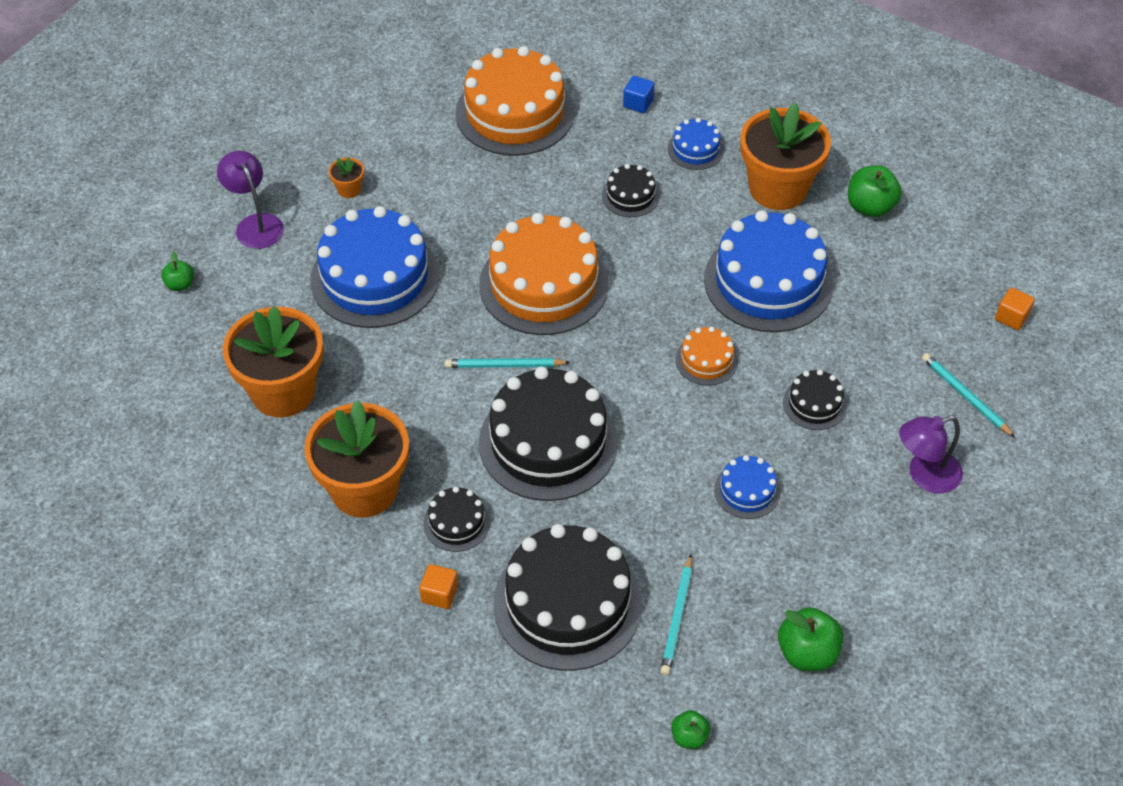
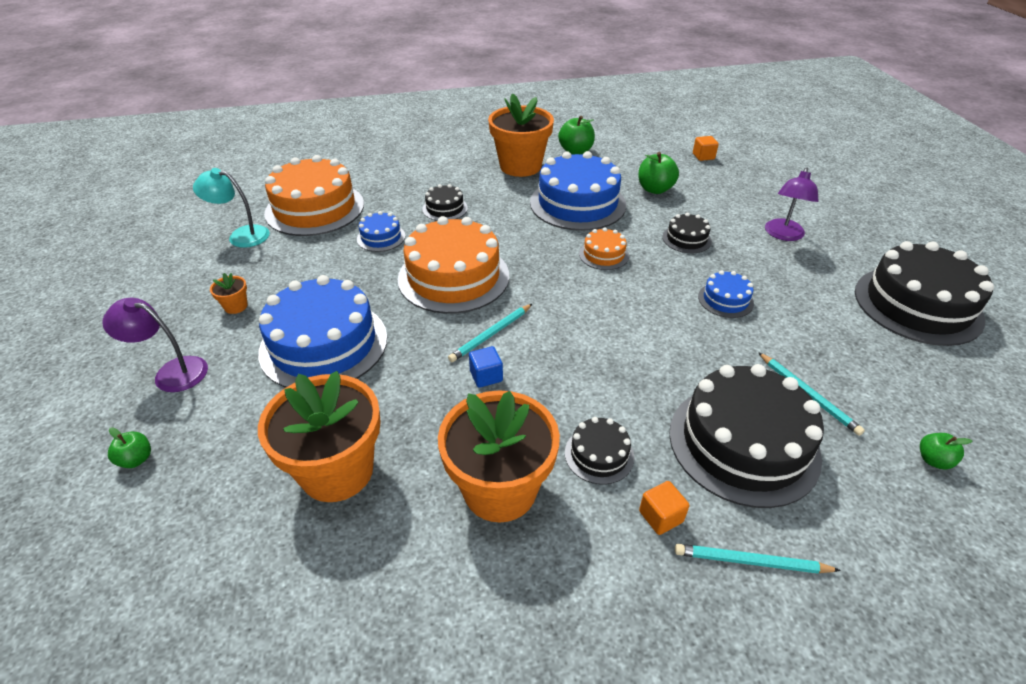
camera: 45 degrees left, 10 degrees down
black cake [479,367,618,501] -> black cake moved to [855,241,994,346]
blue cube [623,76,655,113] -> blue cube moved to [469,346,503,388]
blue cake [668,118,724,170] -> blue cake moved to [357,211,405,252]
green apple [778,607,843,671] -> green apple moved to [638,152,679,194]
turquoise pencil [922,353,1015,437] -> turquoise pencil moved to [675,544,841,574]
none -> turquoise lamp [193,168,270,248]

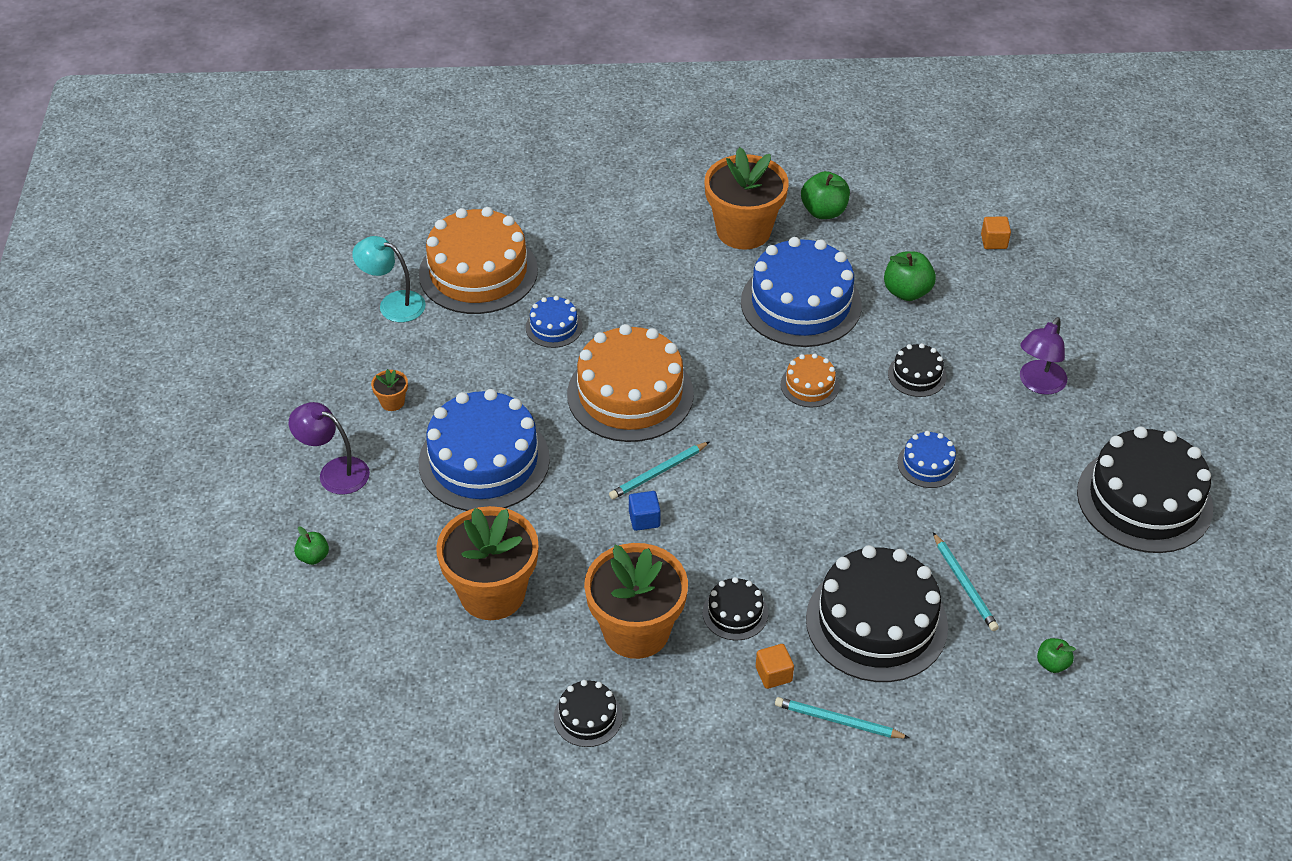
camera: 10 degrees right, 5 degrees up
black cake [422,184,468,221] -> black cake moved to [554,680,622,747]

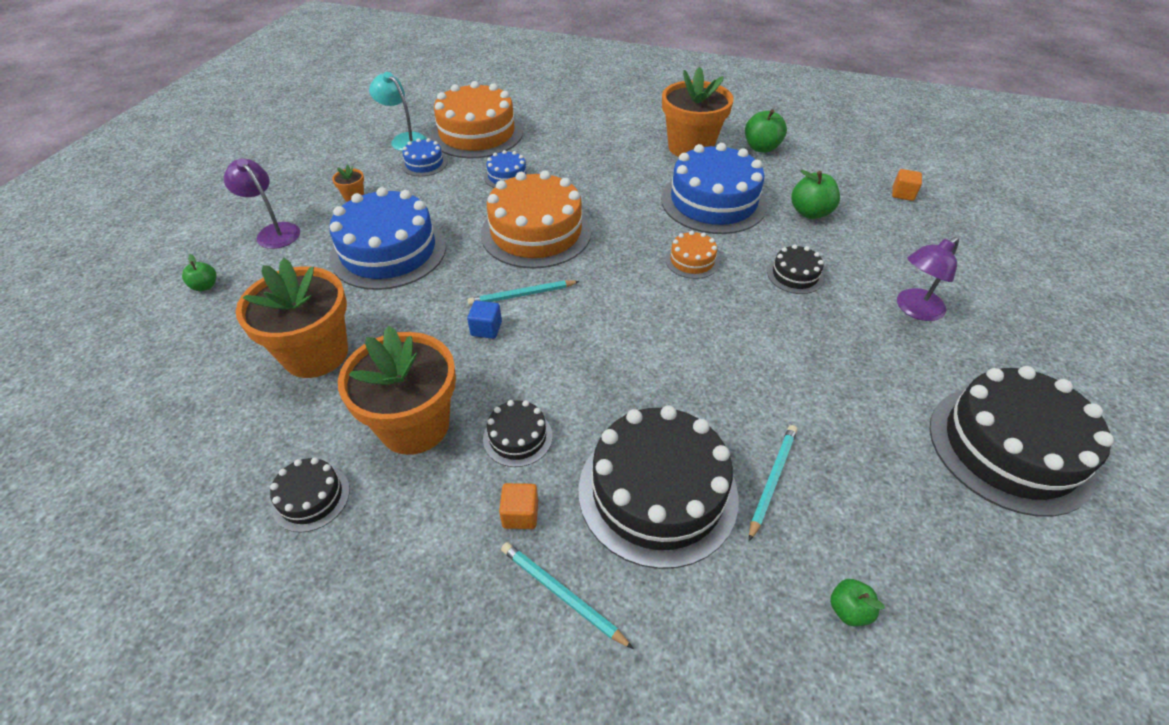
camera: 20 degrees right, 0 degrees up
blue cake [897,431,959,488] -> blue cake moved to [401,138,447,177]
turquoise pencil [933,532,999,631] -> turquoise pencil turned 150 degrees counterclockwise [749,425,797,541]

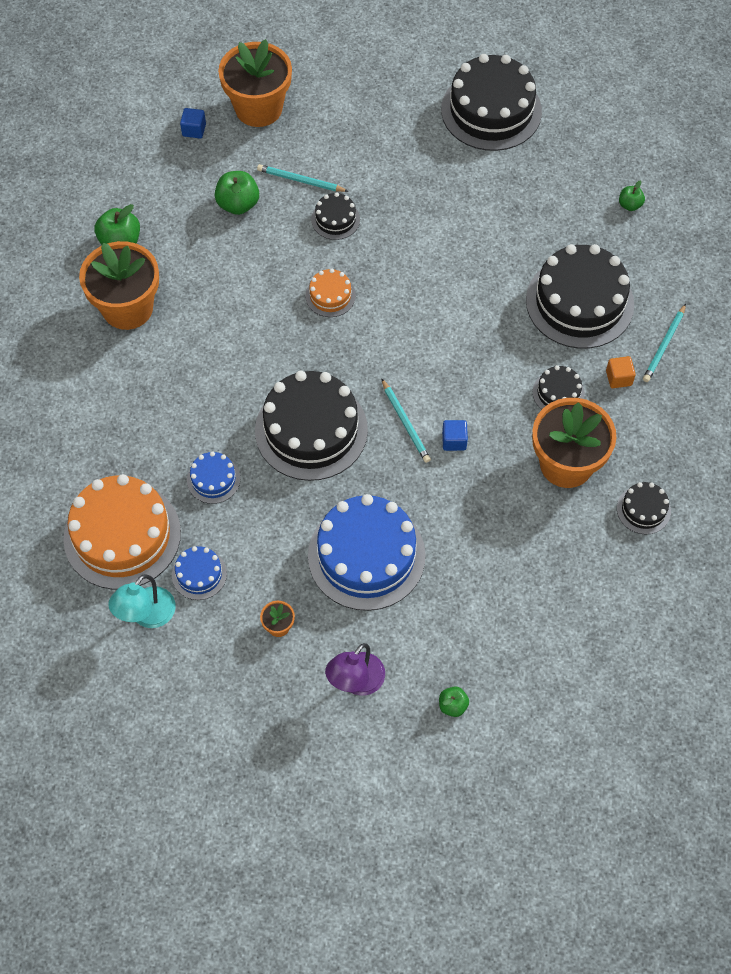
camera: 100 degrees left, 15 degrees up
orange flower pot [236,258,348,378] -> orange flower pot moved to [218,39,292,127]
orange cake [481,171,592,269] -> black cake [255,371,368,481]
blue cake [661,143,767,234] -> none
turquoise pencil [749,425,797,541] -> turquoise pencil moved to [257,164,349,192]
orange cube [892,169,922,201] -> blue cube [180,108,206,139]
purple lamp [897,237,959,321] -> none

